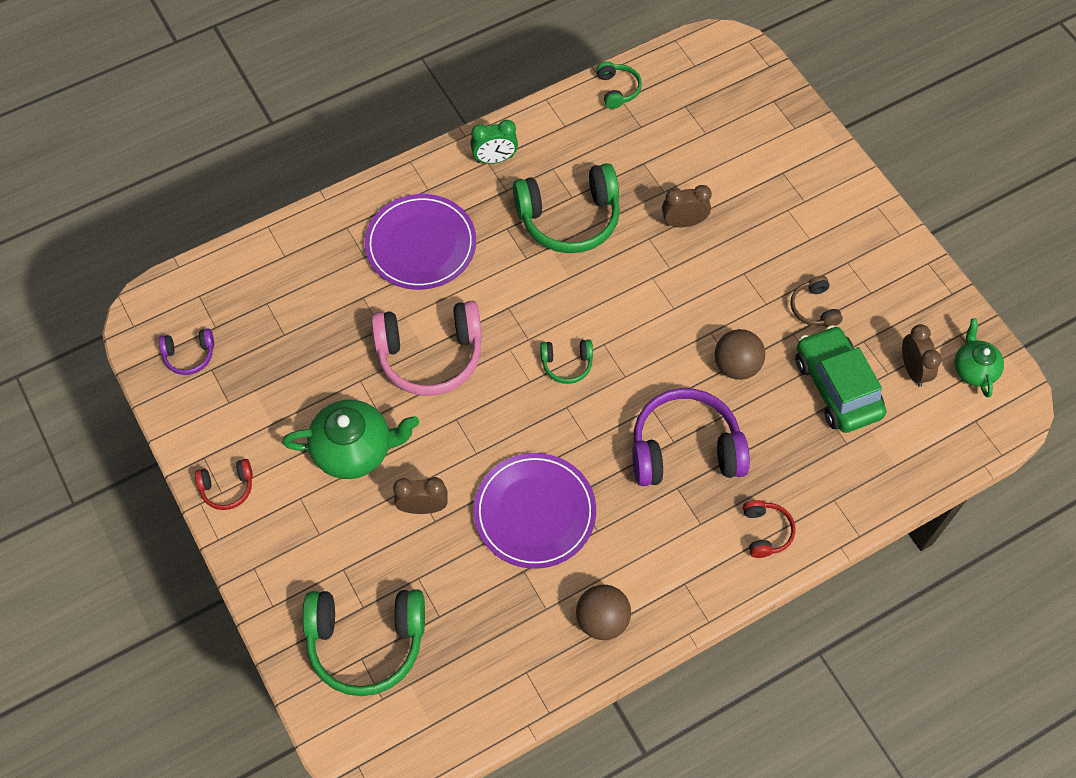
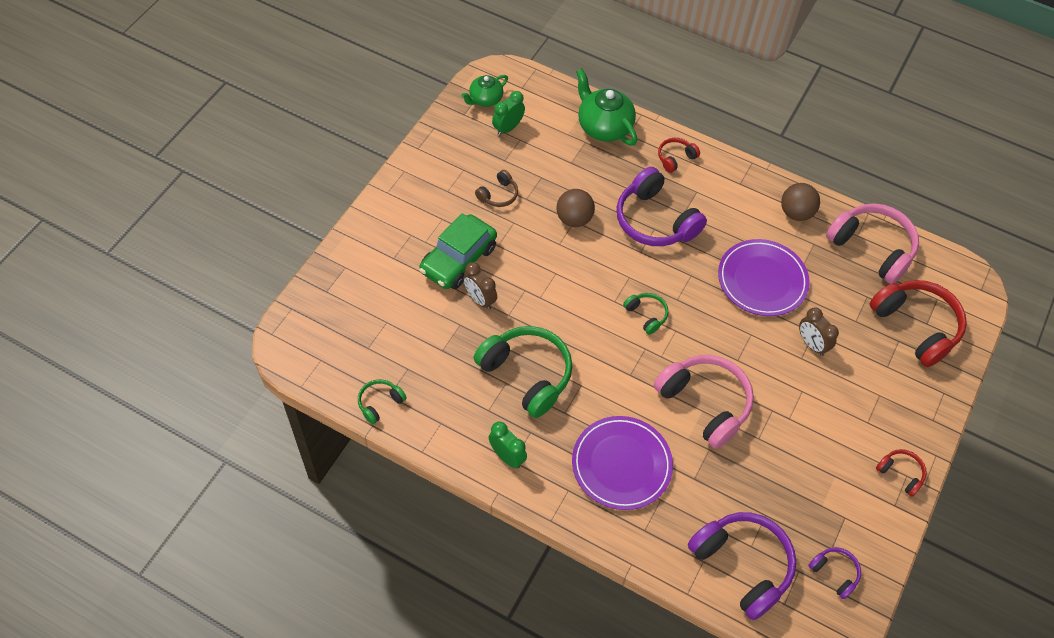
camera: 125 degrees left, 5 degrees down
green teapot [282,400,419,479] -> green teapot moved to [576,69,637,146]
green headphones [302,590,425,696] -> red headphones [870,280,967,367]
green car [795,325,886,433] -> green car moved to [419,213,497,289]
brown clock [902,324,942,387] -> green clock [492,91,525,136]
none -> purple headphones [688,512,796,620]
none -> pink headphones [826,203,919,284]

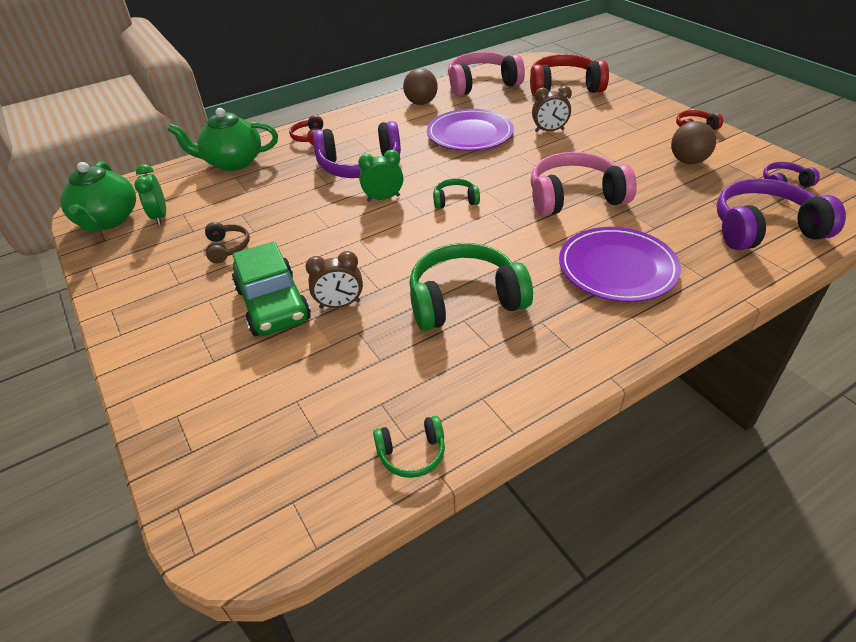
camera: 55 degrees left, 15 degrees down
green headphones [358,379,407,425] -> green headphones turned 90 degrees counterclockwise [373,416,445,478]
green teapot [461,75,508,107] -> green teapot [60,161,136,232], size x1.65
green clock [488,422,527,469] -> green clock moved to [358,150,403,202]
brown ball [556,189,595,227] -> brown ball moved to [671,121,716,164]

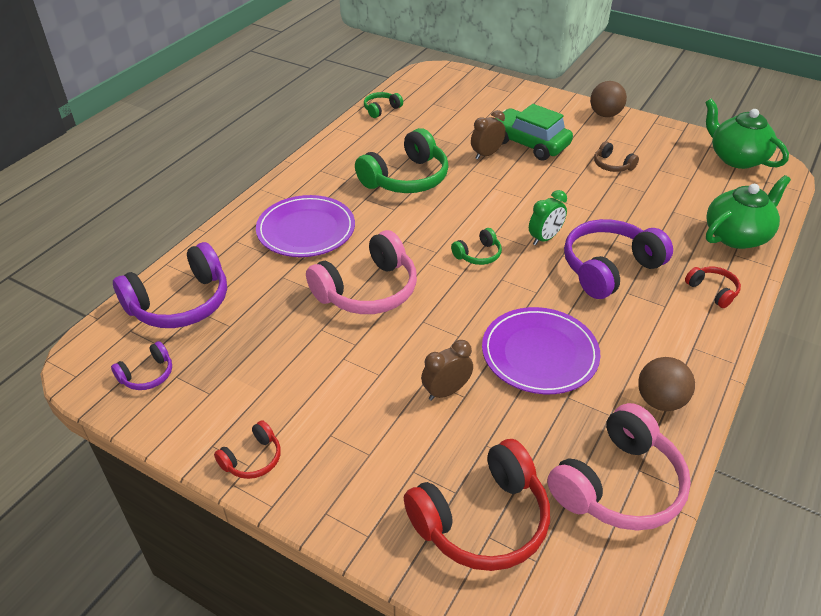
camera: 150 degrees right, 0 degrees up
green clock [134,164,166,225] -> none
brown ball [671,121,716,164] -> brown ball moved to [590,81,627,117]

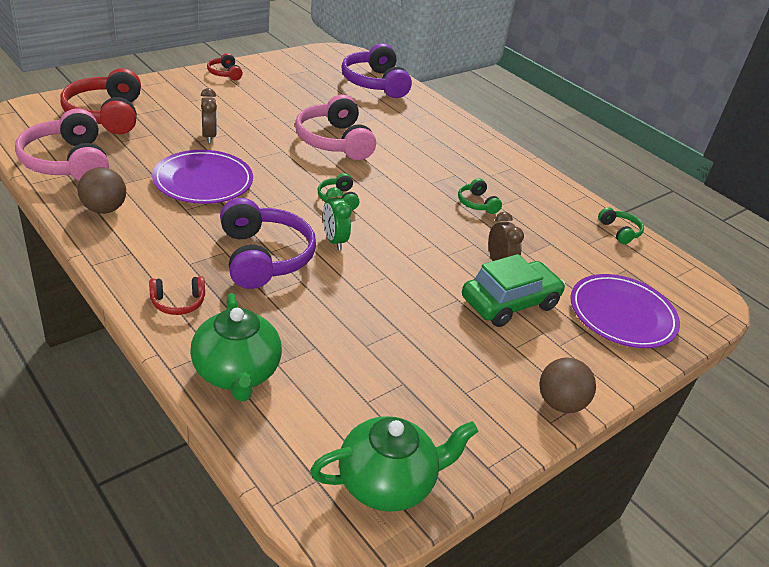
camera: 105 degrees right, 5 degrees down
purple headphones [111,341,172,390] -> none
purple plate [256,195,355,257] -> purple plate moved to [570,274,680,348]
green headphones [355,128,449,193] -> green headphones [458,178,502,214], size x0.48
brown headphones [594,141,639,172] -> none

